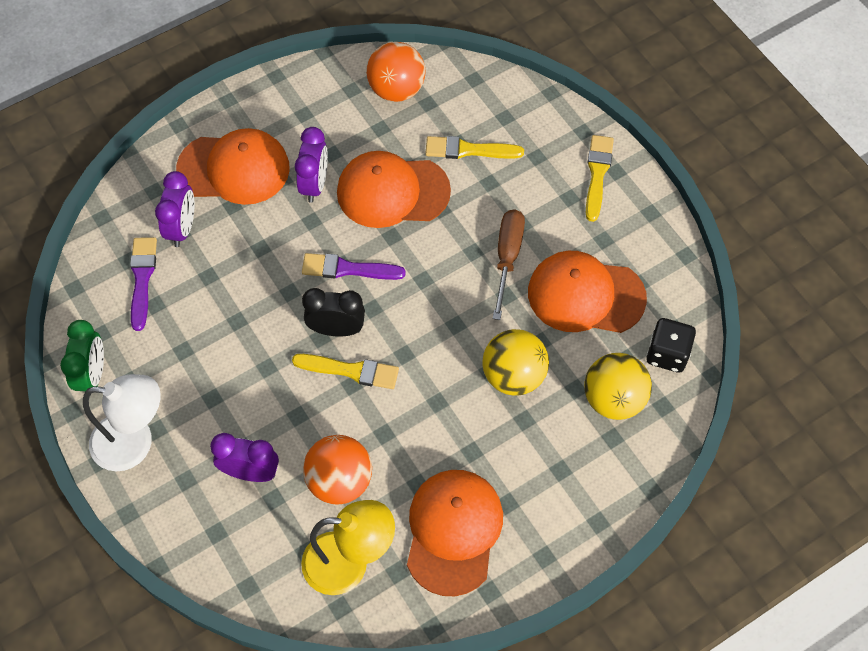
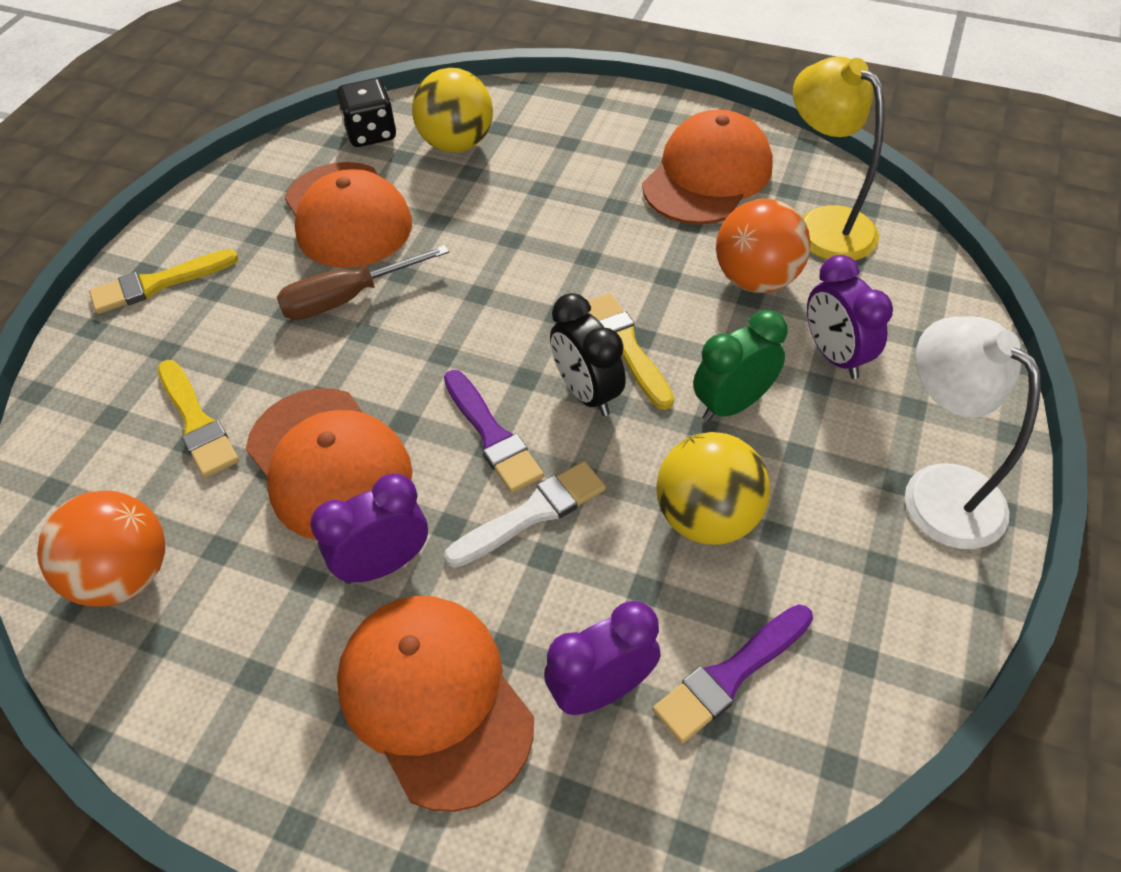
camera: 125 degrees left, 10 degrees down
green clock [60,320,104,396] -> green clock moved to [693,310,788,421]
orange cap [407,470,503,596] -> orange cap turned 150 degrees clockwise [642,109,773,225]
yellow ball [482,329,549,396] -> yellow ball moved to [656,432,770,545]
none -> white brush [444,461,606,568]

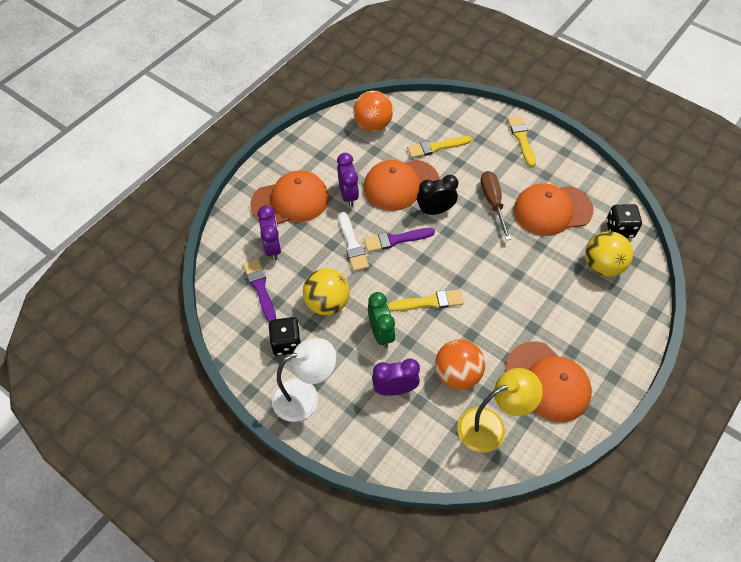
camera: 105 degrees right, 5 degrees up
black clock [550,293,626,416] -> black clock moved to [417,175,458,215]
none -> black dice [268,317,301,356]

